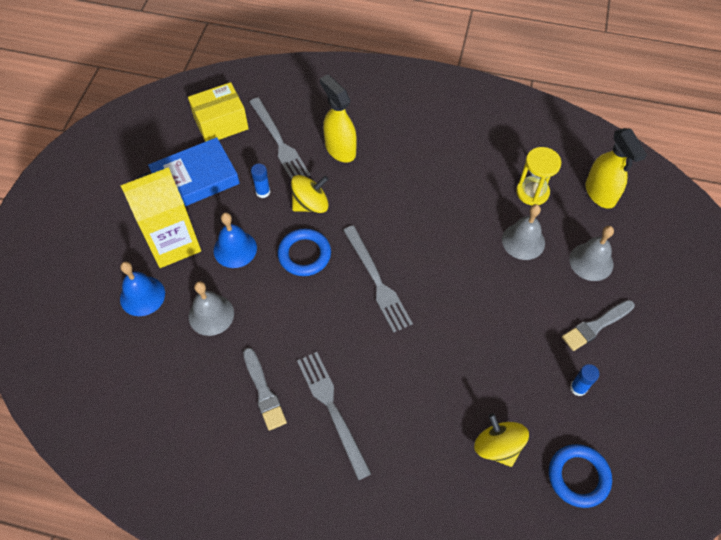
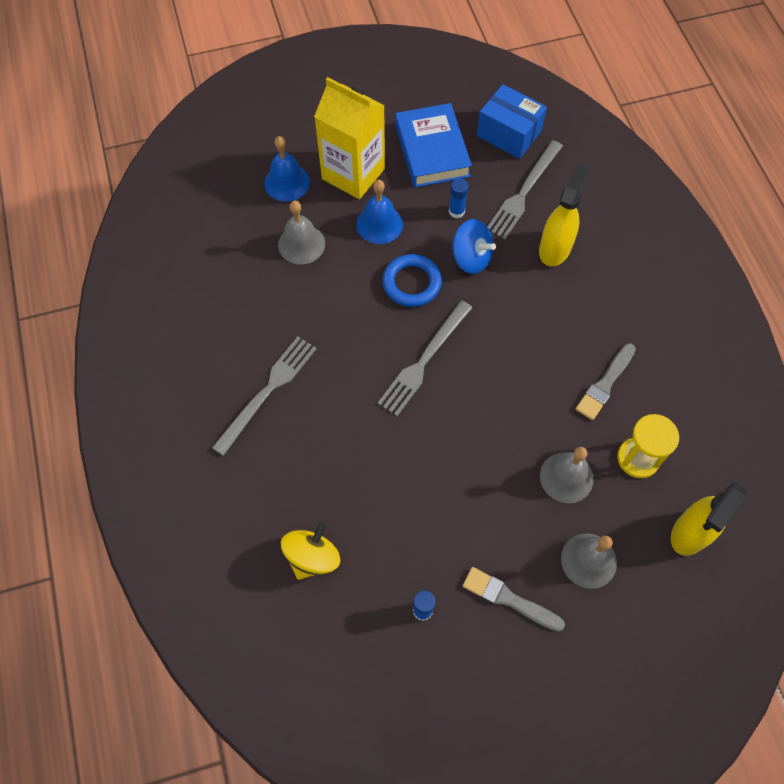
camera: 60 degrees right, 5 degrees up
blue book [148,137,240,206] -> blue book turned 45 degrees clockwise [395,103,472,188]
yellow box [188,82,249,142] -> blue box [477,84,547,159]
grey brush [243,348,287,431] -> grey brush moved to [576,343,636,420]
yellow spinning top [291,175,329,213] -> blue spinning top [452,219,496,274]
blue ring [549,444,612,508] -> none

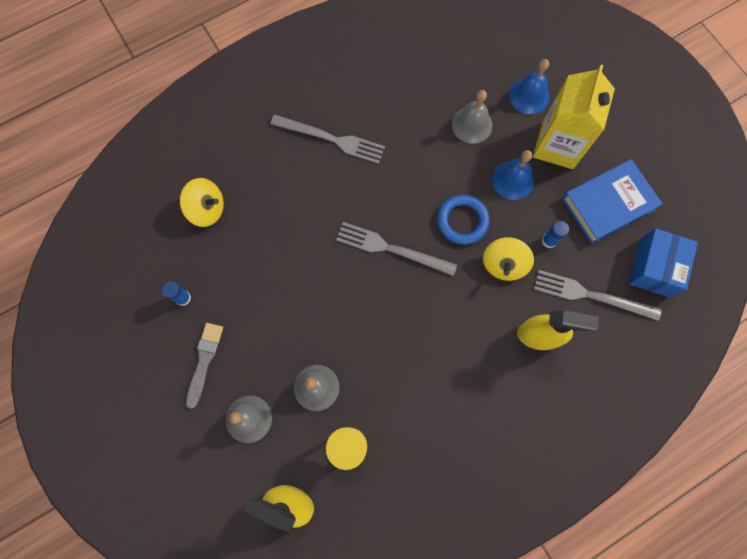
camera: 75 degrees right, 10 degrees up
blue spinning top [452,219,496,274] -> yellow spinning top [483,237,534,281]
grey brush [576,343,636,420] -> none

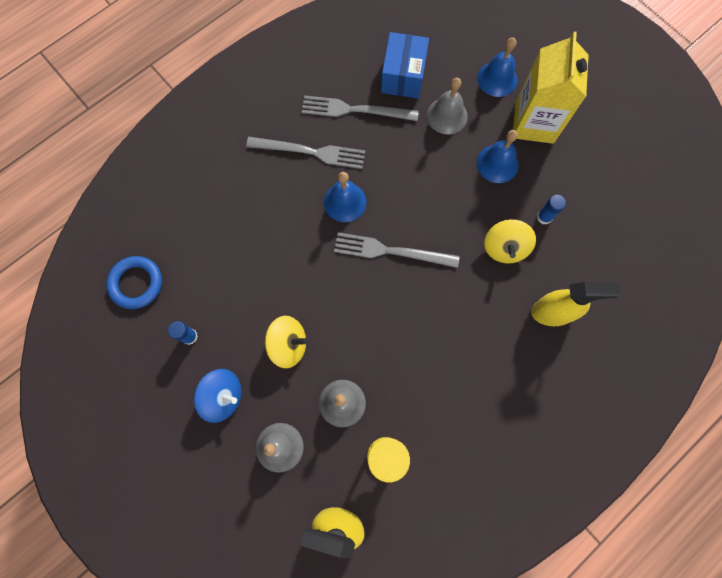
camera: 10 degrees left, 0 degrees up
yellow spinning top [180,178,224,227] -> yellow spinning top moved to [265,316,307,368]
grey brush [186,323,223,409] -> blue spinning top [194,369,242,423]
blue ring [437,195,490,245] -> blue ring moved to [106,256,162,309]
grey fork [534,270,661,321] -> grey fork moved to [302,95,419,121]
blue book [562,159,662,244] -> none
blue box [628,228,698,297] -> blue box moved to [381,32,429,99]
none -> blue bell [324,172,366,222]

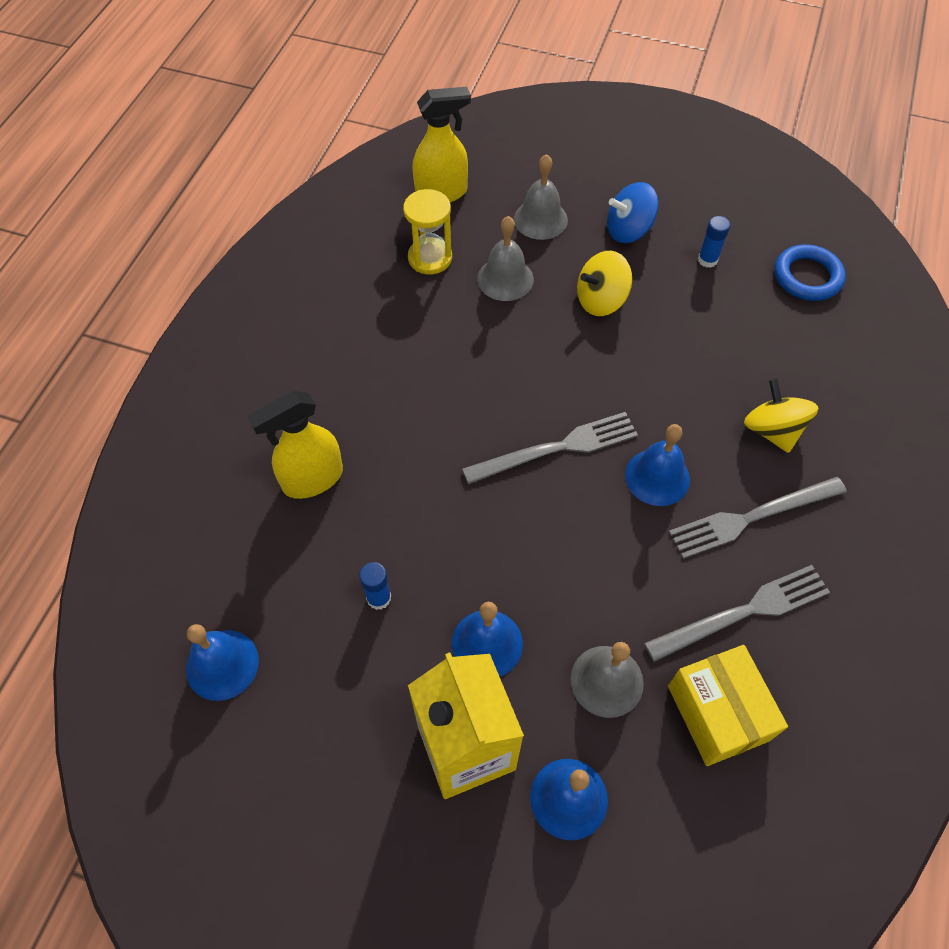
camera: 150 degrees right, 15 degrees down
blue box [381,32,429,99] -> yellow box [668,645,788,766]
yellow spinning top [484,219,536,264] -> yellow spinning top moved to [744,378,818,453]
none -> blue bell [186,624,259,701]

